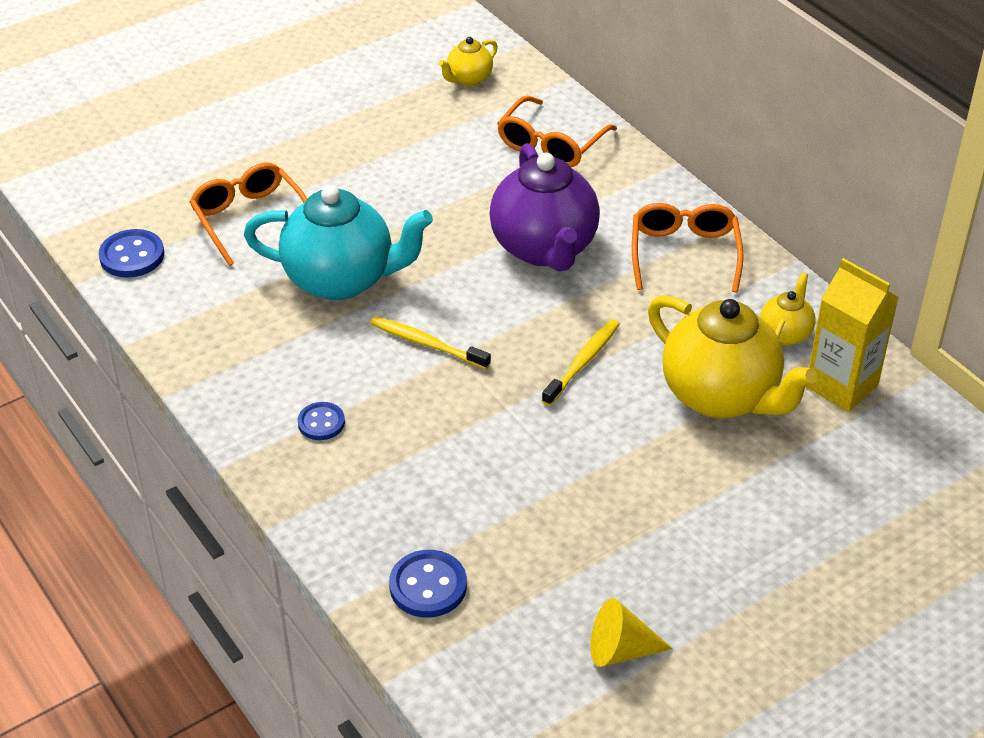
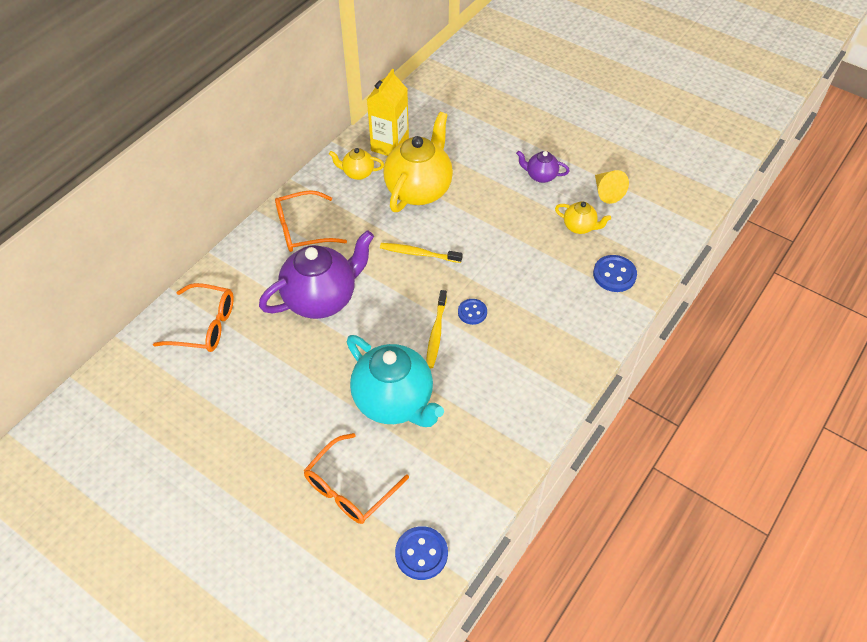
camera: 110 degrees left, 10 degrees up
turquoise teapot [244,185,433,300] -> turquoise teapot turned 150 degrees clockwise [347,335,444,427]
blue button [298,402,345,440] -> blue button moved to [458,299,487,325]
yellow teapot [438,37,498,86] -> yellow teapot moved to [555,201,611,234]
none -> purple teapot [516,151,570,183]

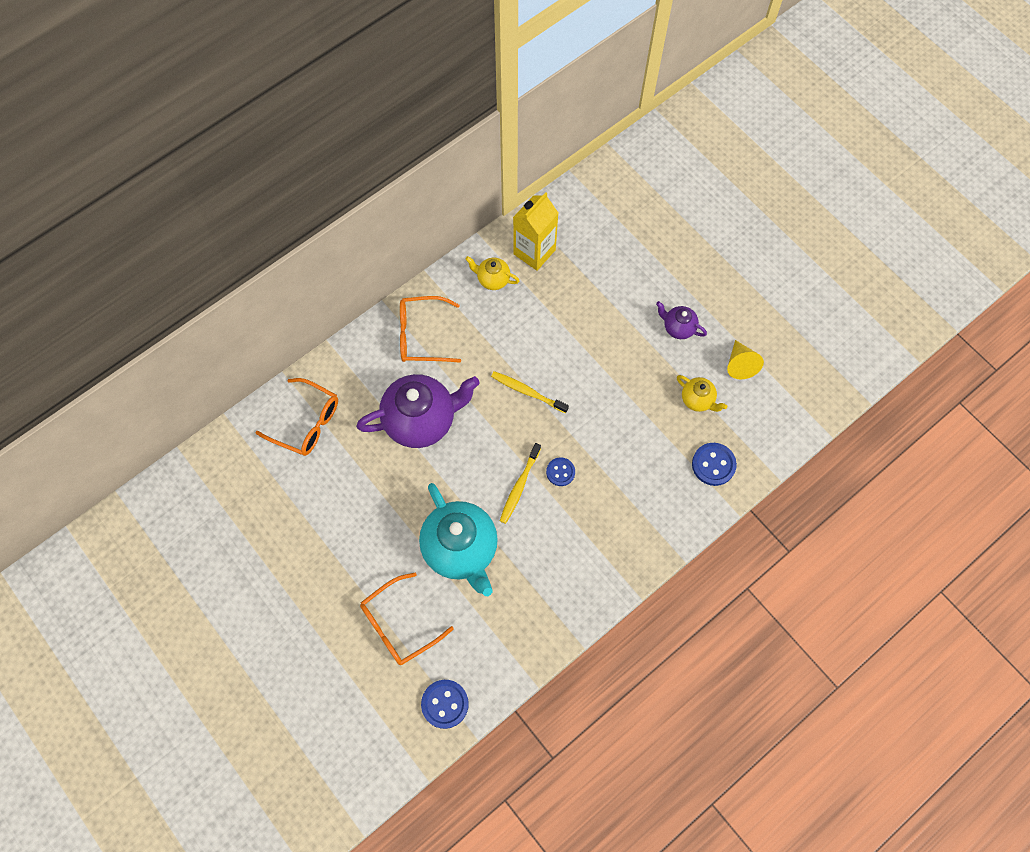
camera: 15 degrees right, 15 degrees up
yellow teapot [383,112,453,212] -> none

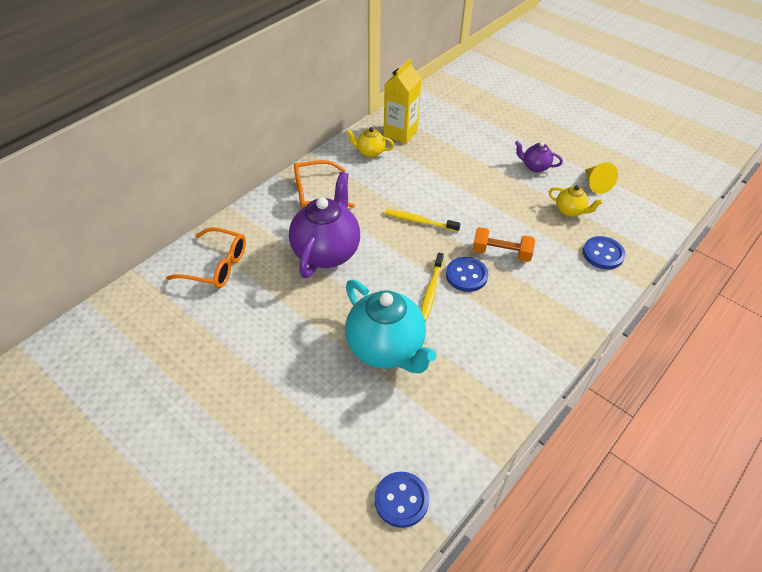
camera: 10 degrees left, 20 degrees down
purple teapot [356,374,480,448] -> purple teapot turned 45 degrees counterclockwise [289,172,360,278]
orange glasses [360,573,454,665] -> none
blue button [546,458,575,486] -> blue button [446,257,488,292], size x1.51
none -> orange dumbbell [473,227,535,262]

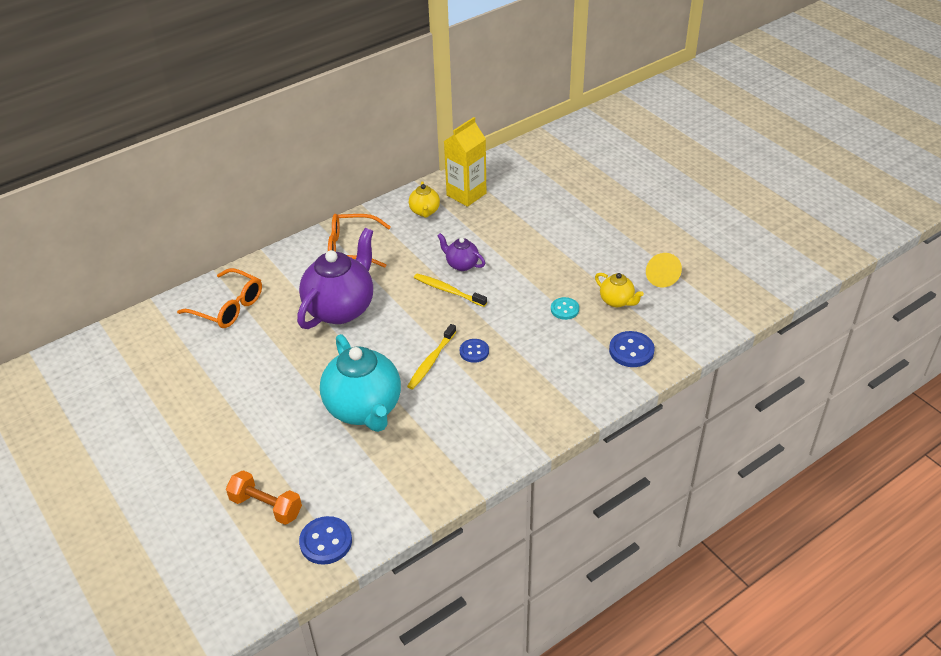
camera: 15 degrees right, 5 degrees down
yellow teapot [346,127,394,158] -> yellow teapot turned 120 degrees counterclockwise [409,181,440,218]
blue button [446,257,488,292] -> blue button [460,339,489,363], size x0.66
orange dumbbell [473,227,535,262] -> orange dumbbell moved to [226,470,302,525]
purple teapot [515,141,563,172] -> purple teapot moved to [437,233,485,271]
none -> turquoise button [551,297,579,320]

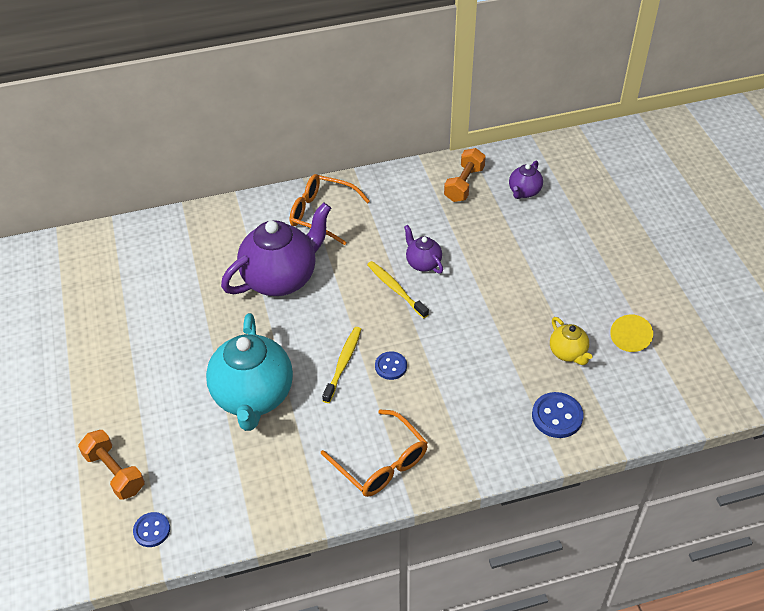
camera: 20 degrees right, 5 degrees up
orange glasses [177,268,262,328] -> orange glasses moved to [321,409,428,497]
blue button [299,516,352,565] -> blue button [133,512,170,547], size x0.66
yellow toothbrush [407,324,456,390] -> yellow toothbrush turned 150 degrees clockwise [322,327,361,403]
yellow teapot [409,181,440,218] -> none
yellow carton [444,117,486,207] -> orange dumbbell [444,148,486,202]
turquoise button [551,297,579,320] -> none
none -> purple teapot [509,161,543,199]

